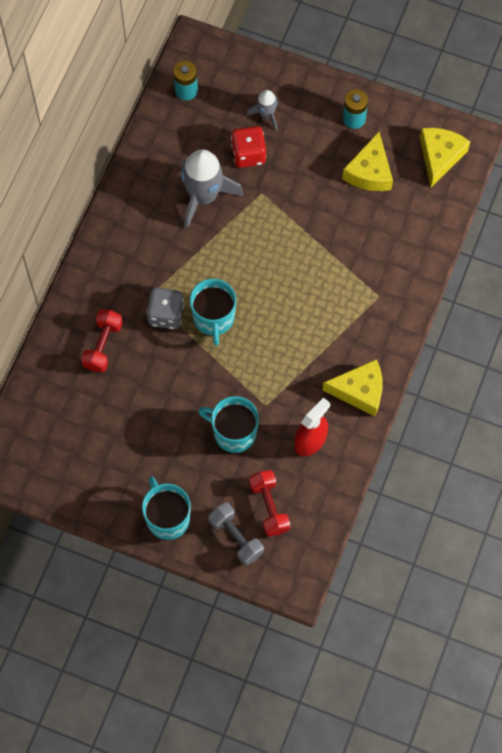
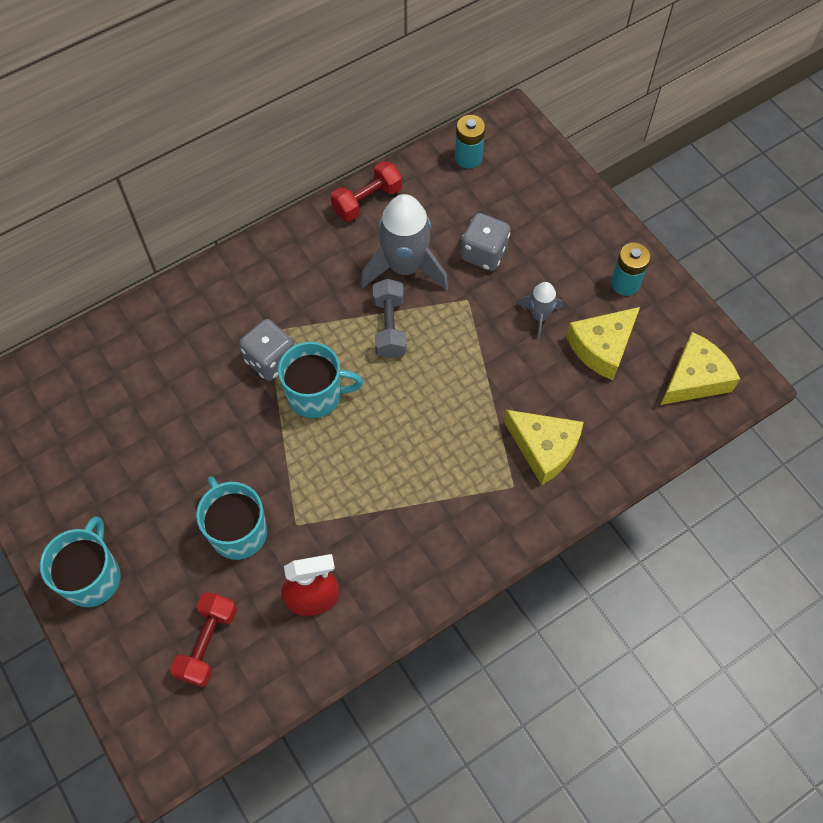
camera: 35 degrees right, 5 degrees down
red dumbbell [81,309,123,372] -> red dumbbell moved to [331,161,402,221]
turquoise mug [190,279,236,346] -> turquoise mug turned 120 degrees counterclockwise [278,342,363,418]
grey dumbbell [208,502,264,566] -> grey dumbbell moved to [372,279,407,359]
red dice [231,126,266,168] -> grey dice [461,213,511,271]
grey rocket [247,90,277,130] -> grey rocket moved to [517,282,563,339]
yellow cheese [323,359,383,416] -> yellow cheese moved to [504,410,584,485]

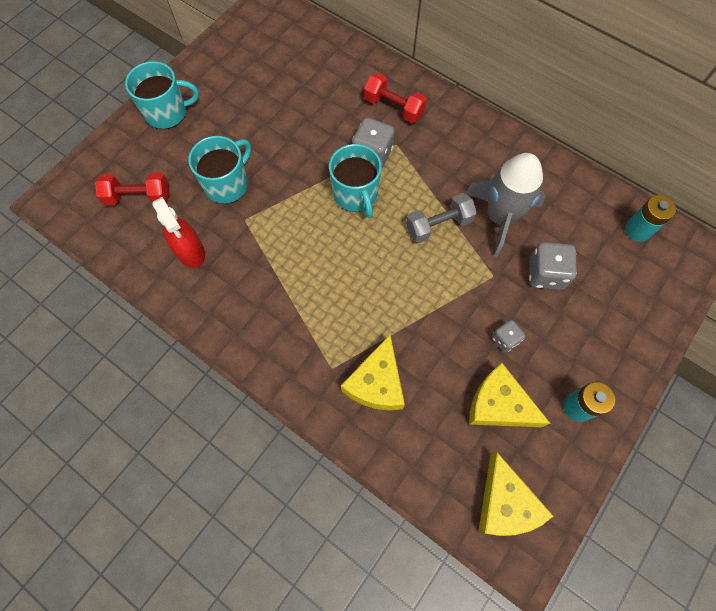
camera: 70 degrees right, 5 degrees up
red dumbbell [331,161,402,221] -> red dumbbell moved to [364,73,427,123]
grey rocket [517,282,563,339] -> grey dice [492,320,525,352]
yellow cheese [661,332,740,405] -> yellow cheese turned 45 degrees clockwise [478,452,553,536]

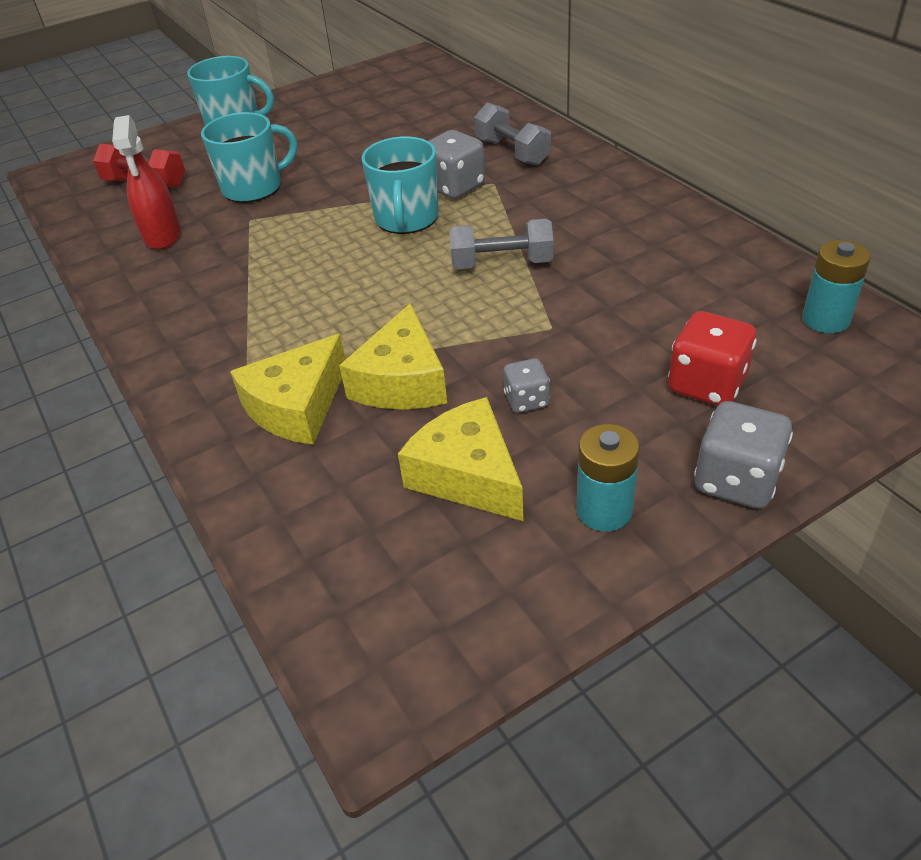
camera: 25 degrees right, 25 degrees down
red dumbbell [364,73,427,123] -> grey dumbbell [474,102,551,165]
grey rocket [465,153,546,257] -> none
yellow cheese [478,452,553,536] -> yellow cheese moved to [339,303,447,410]
grey dice [529,242,577,290] -> grey dice moved to [694,401,793,509]
none -> red dice [668,311,756,406]

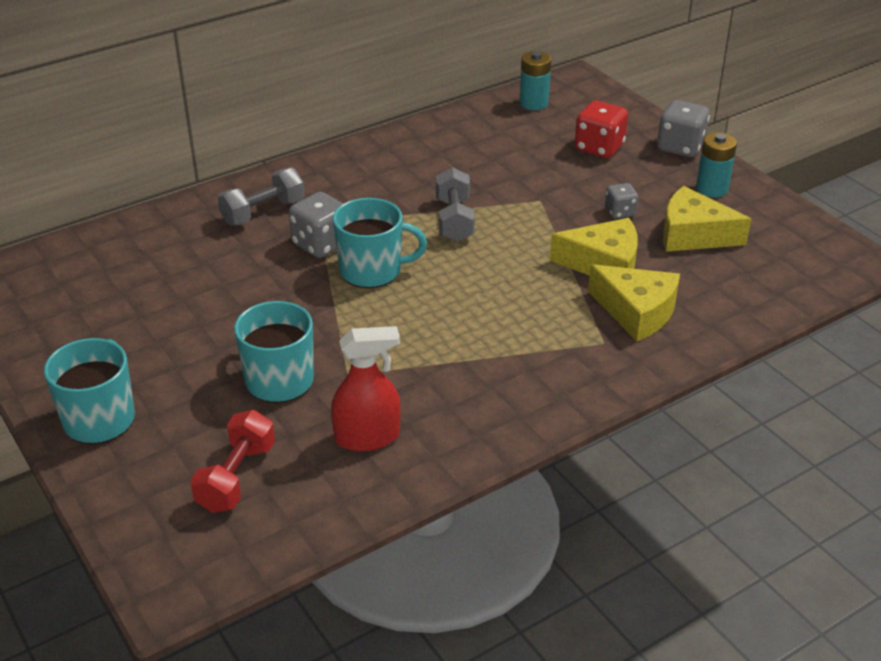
camera: 95 degrees left, 5 degrees down
yellow cheese [398,397,523,521] -> yellow cheese turned 60 degrees clockwise [663,186,751,252]

